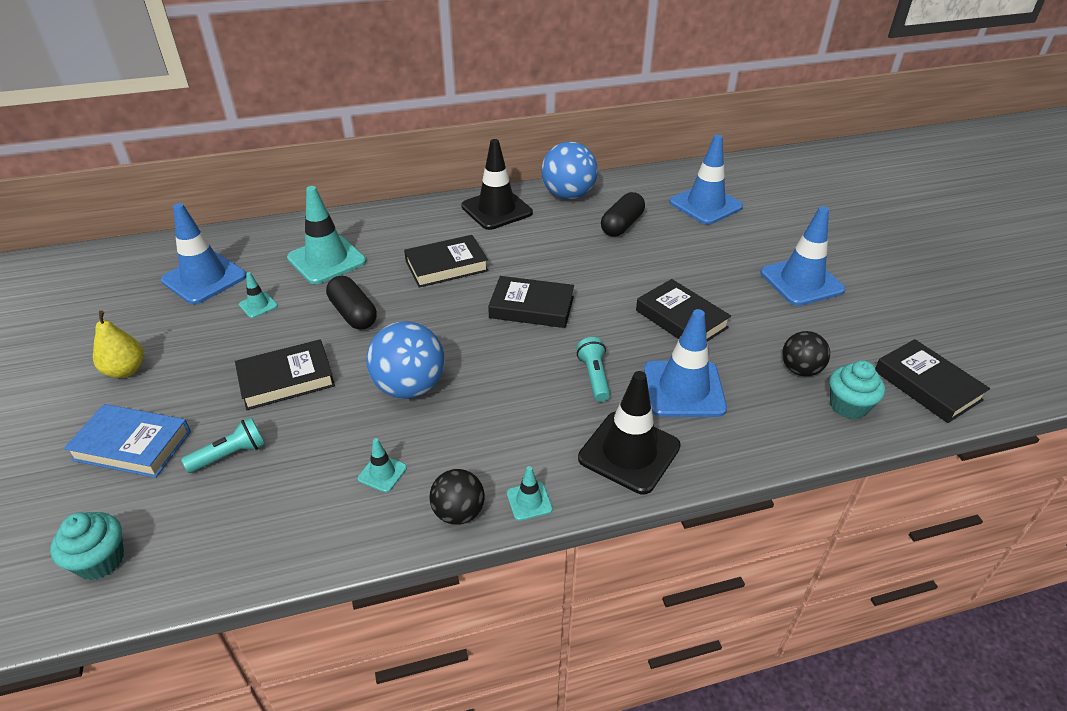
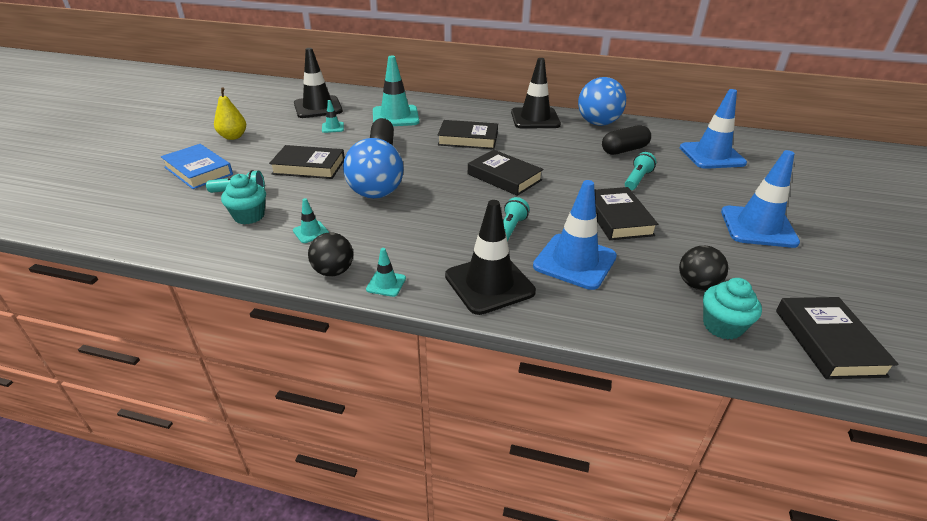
camera: 30 degrees right, 5 degrees down
turquoise cupcake [50,512,124,580] -> turquoise cupcake moved to [221,174,266,225]
blue traffic cone [161,203,246,304] -> black traffic cone [294,48,343,118]
none -> turquoise flashlight [625,152,657,190]

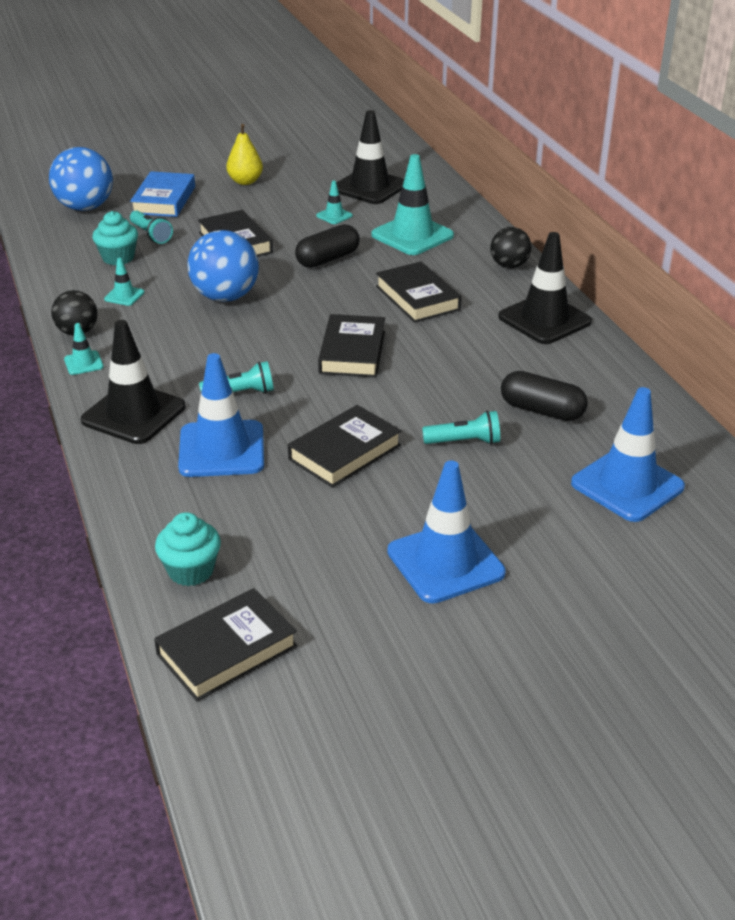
camera: 55 degrees right, 0 degrees up
blue ball [578,77,626,126] -> blue ball moved to [49,147,113,211]
black ball [679,246,728,290] -> black ball moved to [490,227,532,268]

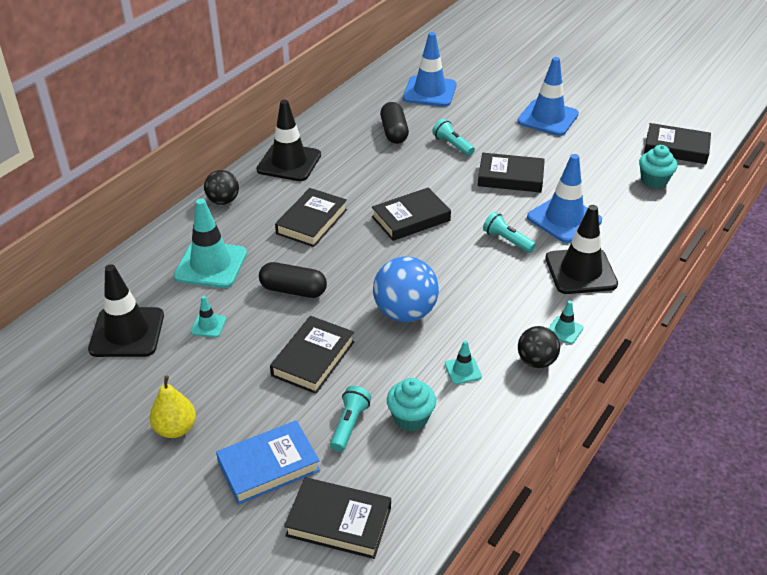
camera: 125 degrees left, 5 degrees up
blue ball [49,147,113,211] -> black book [284,477,391,559]

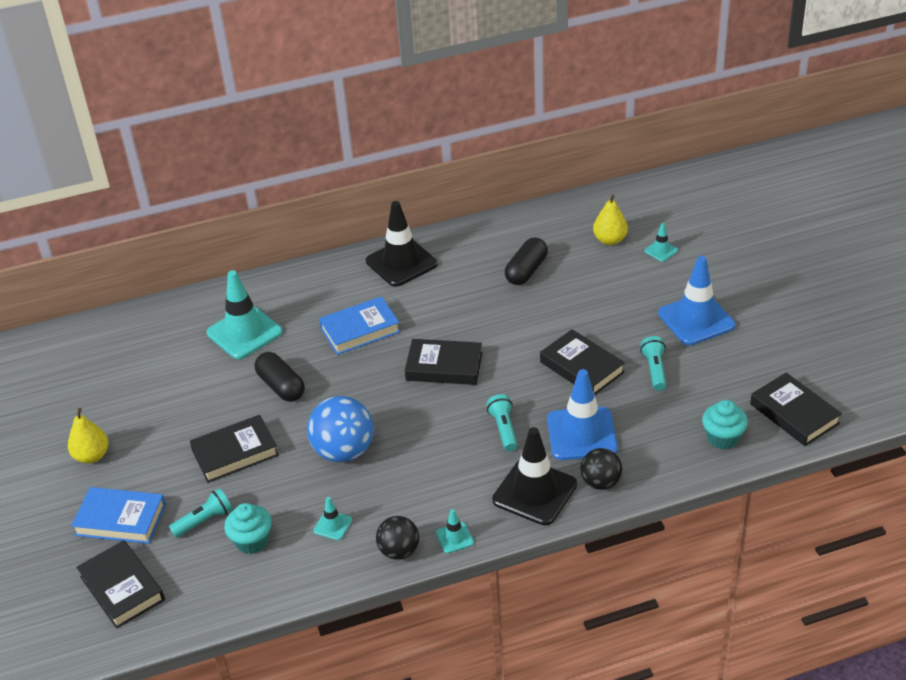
camera: 40 degrees right, 0 degrees up
black traffic cone [88,264,164,357] -> none
turquoise traffic cone [191,296,226,338] -> turquoise traffic cone moved to [644,223,678,262]
black ball [204,170,239,205] -> black ball moved to [580,448,622,490]
black book [275,188,347,247] -> blue book [319,296,400,355]
blue traffic cone [403,32,456,107] -> yellow pear [593,194,628,245]
turquoise flashlight [432,119,475,156] -> turquoise flashlight moved to [640,336,666,391]

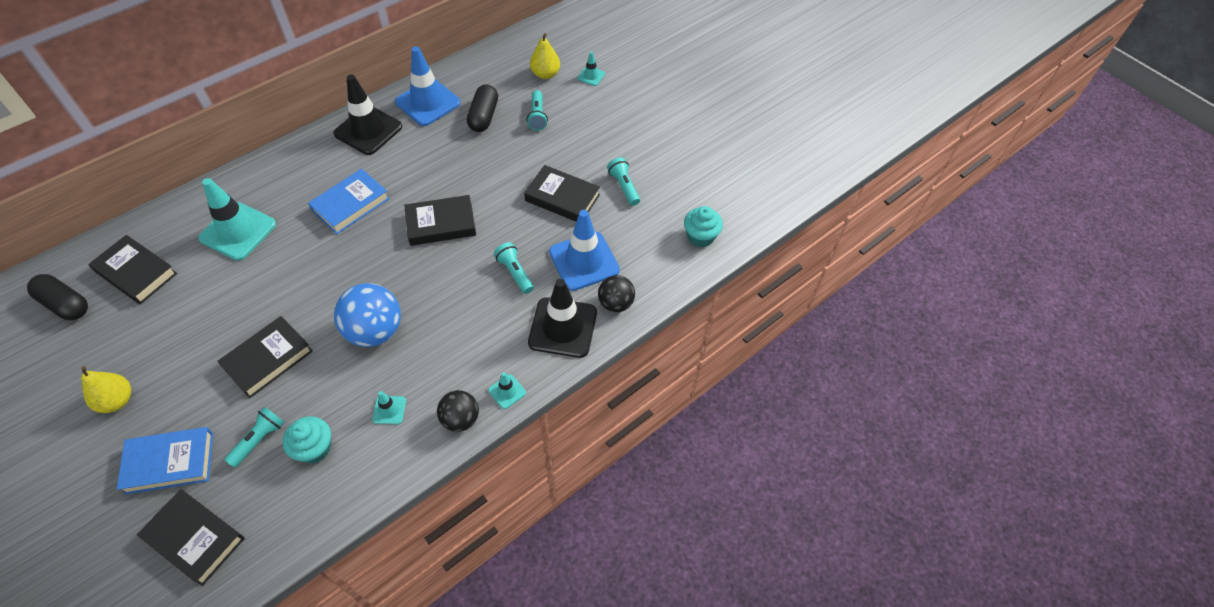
camera: 25 degrees left, 15 degrees up
black capsule [255,352,305,402] -> black capsule moved to [27,274,88,320]
blue traffic cone [658,256,735,345] -> blue traffic cone moved to [395,46,461,126]
black book [750,373,842,446] -> black book moved to [88,235,177,304]
none -> turquoise flashlight [527,90,548,131]

